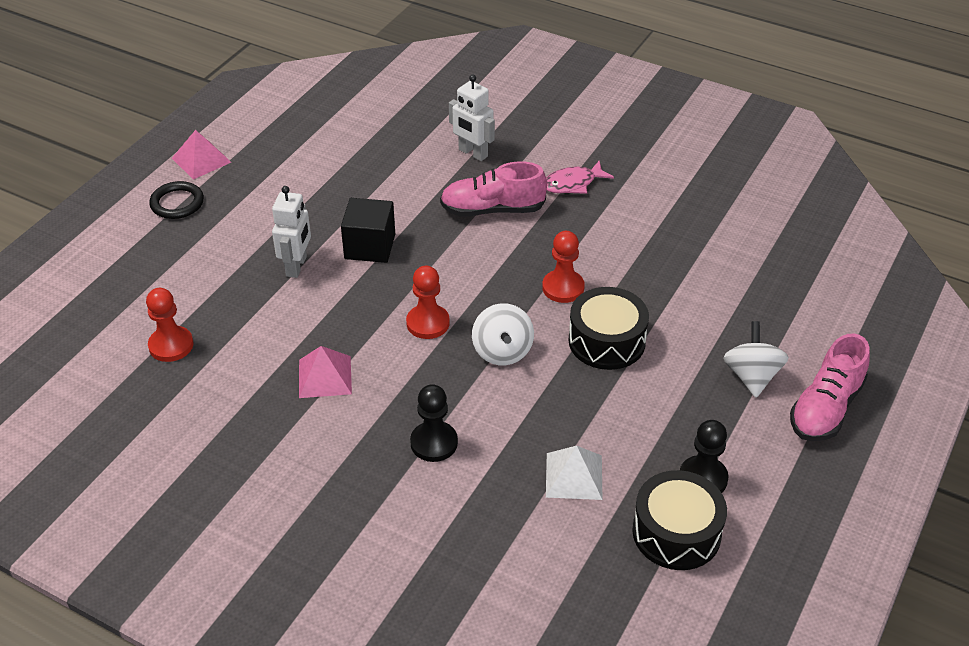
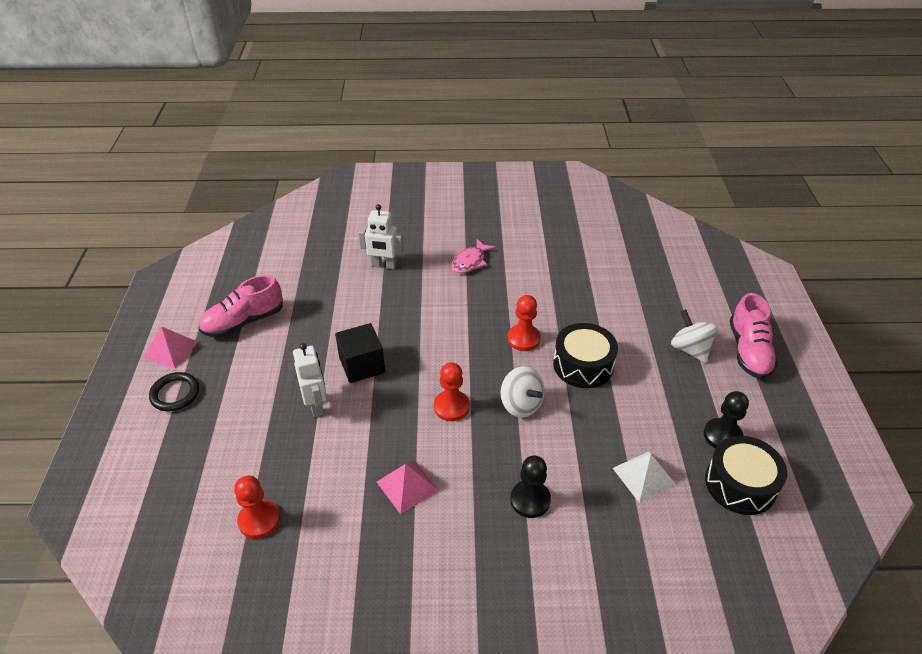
camera: 30 degrees left, 0 degrees up
pink shoe [440,161,547,217] -> pink shoe moved to [198,275,283,337]

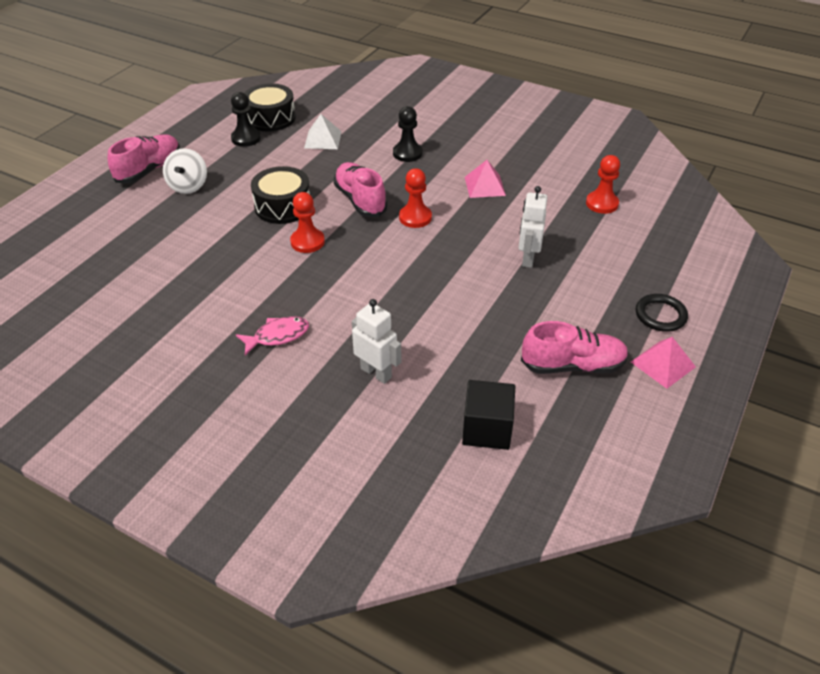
camera: 150 degrees left, 0 degrees up
black cube [335,323,385,383] -> black cube moved to [462,380,515,450]
white spinning top [501,366,545,418] -> pink shoe [333,162,387,217]

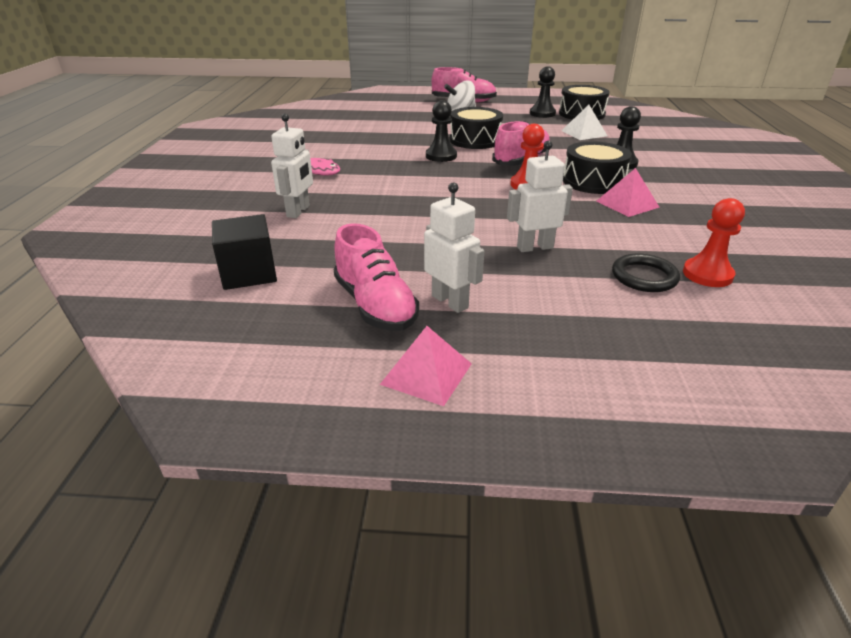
camera: 65 degrees right, 10 degrees down
red pawn [290,192,325,253] -> black pawn [426,100,457,162]
black ring [636,294,688,332] -> black ring moved to [612,254,680,292]
none -> white robot [424,182,484,313]
none -> black drum [563,141,632,194]

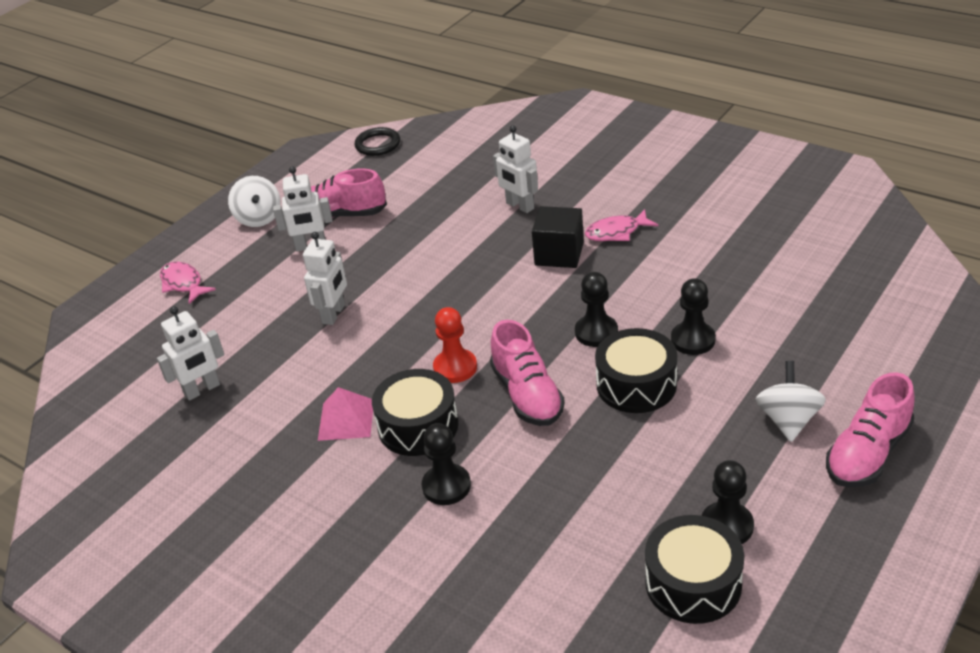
camera: 125 degrees right, 5 degrees up
black cube [212,214,277,290] -> black cube moved to [532,206,584,268]
pink pyramid [380,326,472,406] -> white spinning top [228,176,281,227]
white pyramid [561,105,607,140] -> none
black ring [612,254,680,292] -> black ring moved to [354,127,400,156]
red pawn [683,198,745,287] -> white robot [157,306,224,401]
none -> pink fish [160,262,216,304]
none -> black pawn [671,278,716,355]

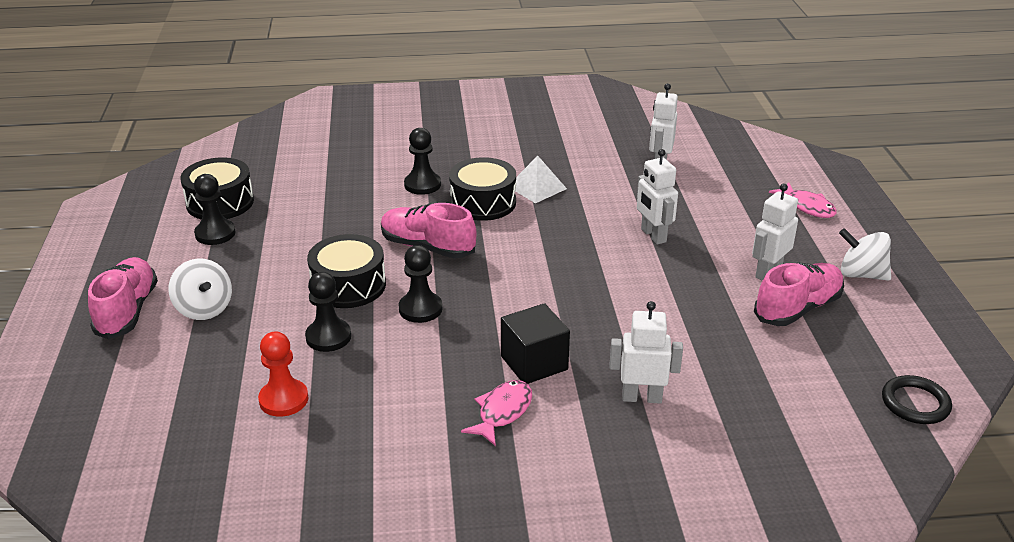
camera: 135 degrees right, 5 degrees down
pink fish [160,262,216,304] -> pink fish turned 45 degrees clockwise [769,183,837,218]
pink pyramid [318,387,373,441] -> white pyramid [515,156,567,203]
red pawn [433,307,477,383] -> red pawn moved to [258,331,308,417]

